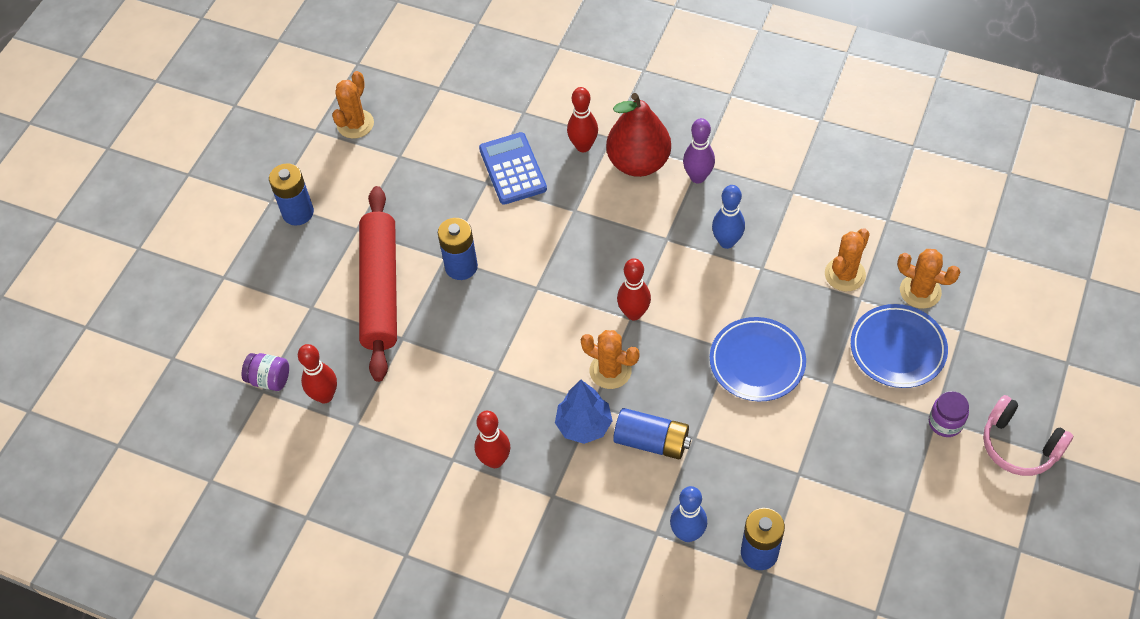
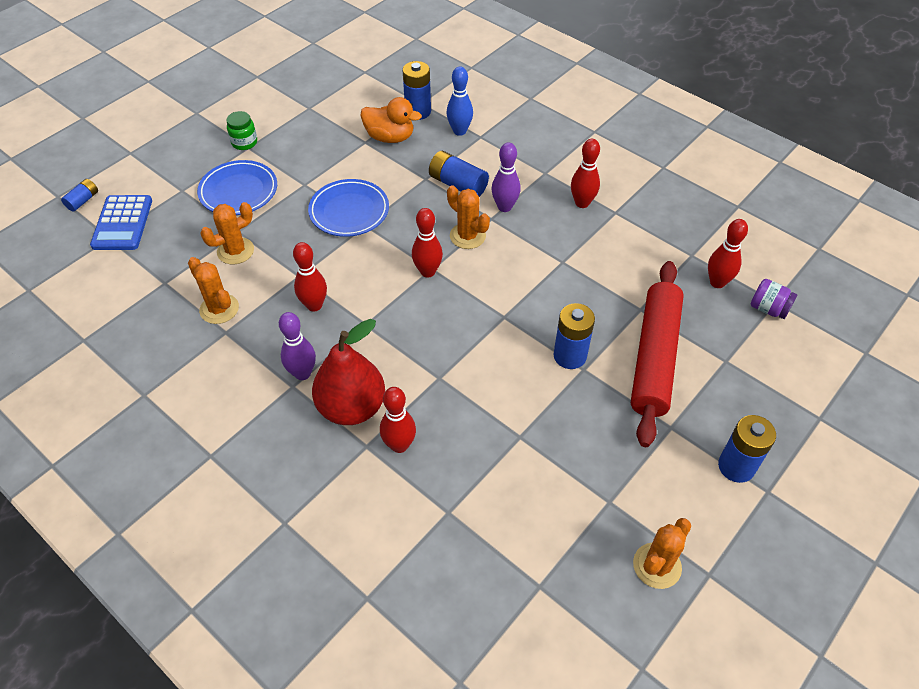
camera: 165 degrees left, 5 degrees down
blue calculator [479,132,547,205] -> blue calculator moved to [90,195,152,250]
blue tree [555,380,612,444] -> purple bowling pin [491,142,521,212]
blue bowling pin [712,185,745,249] -> red bowling pin [293,242,327,312]
orange cactus [897,249,960,309] -> orange cactus moved to [188,257,239,324]
purple jar [929,391,969,437] -> green jar [226,111,257,150]
pink headphones [983,395,1073,476] -> none
none -> blue battery [61,179,98,212]
none -> orange duck [361,97,422,143]

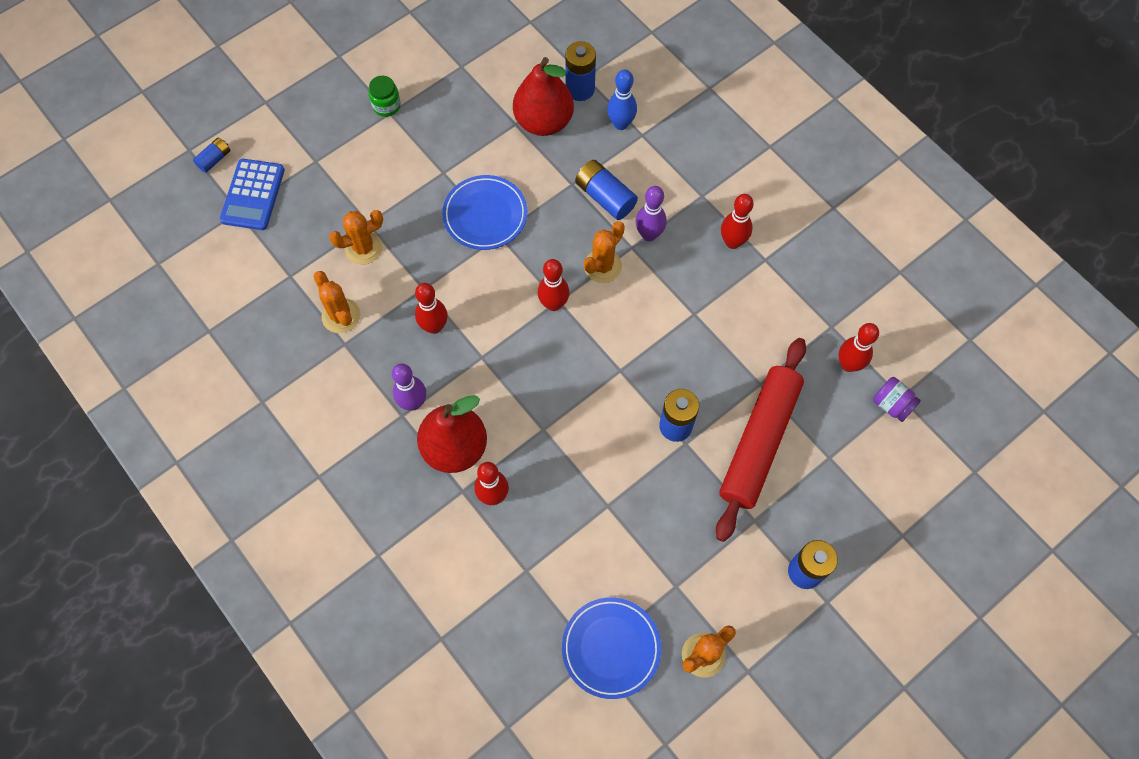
camera: 10 degrees right, 15 degrees up
blue plate [197,160,277,215] -> blue plate moved to [562,597,661,699]
orange duck [361,97,422,143] -> red pear [513,57,574,136]
orange cactus [447,185,490,249] -> orange cactus turned 75 degrees clockwise [584,221,625,283]

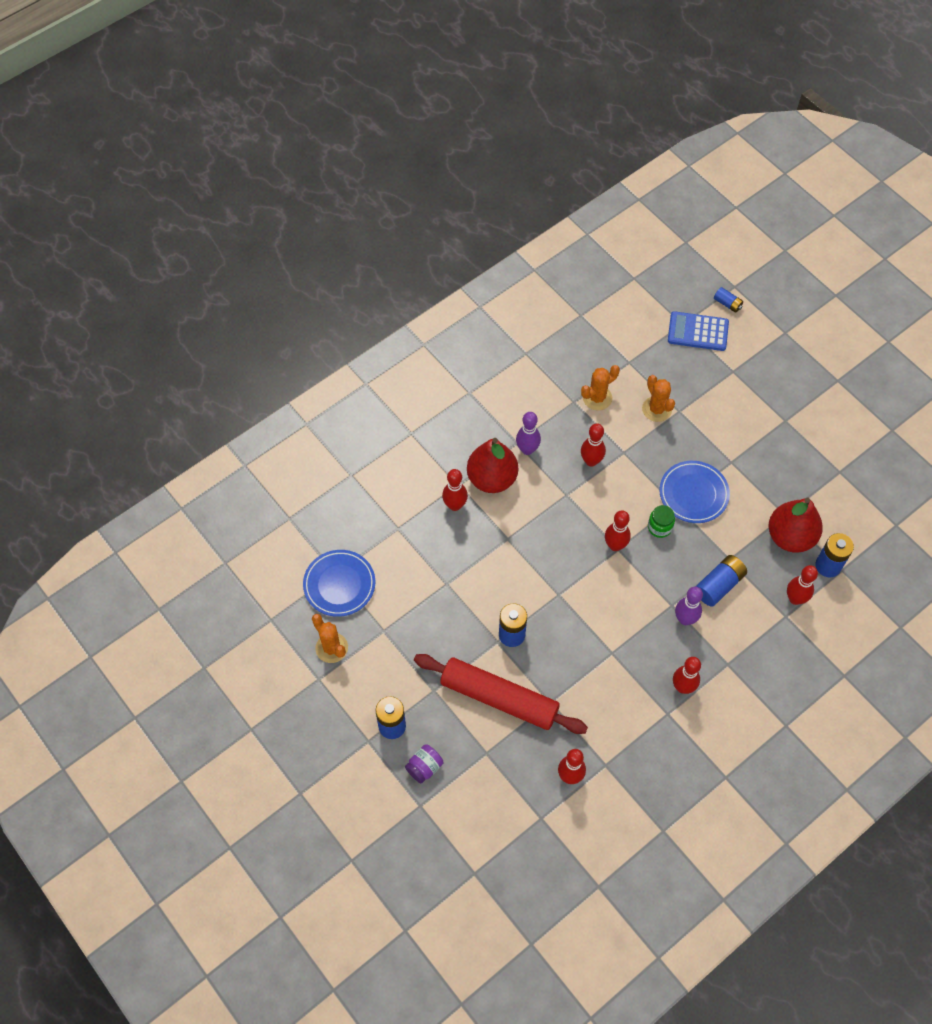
camera: 90 degrees right, 5 degrees down
green jar [369,76,401,117] -> green jar moved to [648,505,675,538]
orange cactus [584,221,625,283] -> none
blue bowling pin [607,69,637,130] -> red bowling pin [787,565,818,605]
purple jar [873,377,921,422] -> purple jar moved to [405,744,443,784]

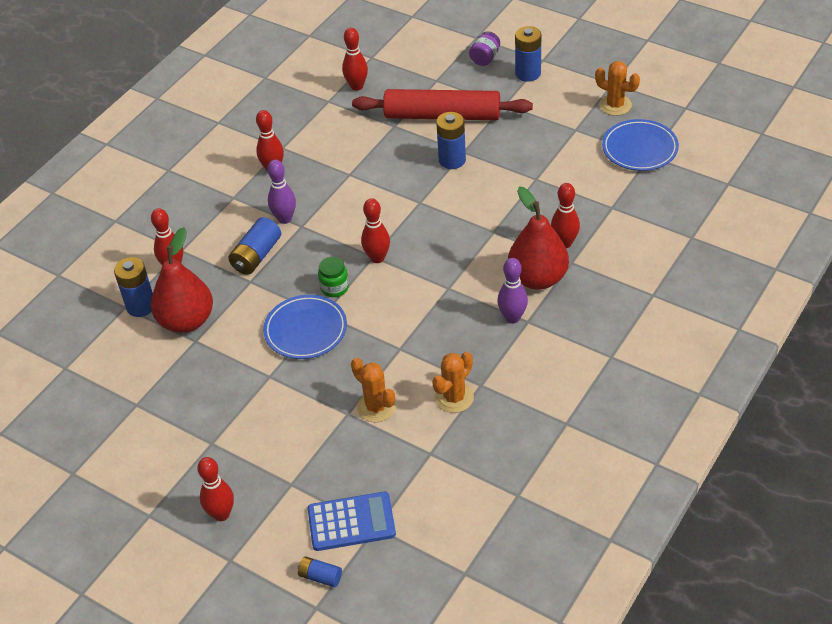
camera: 165 degrees right, 15 degrees down
red bowling pin [581,423,606,467] -> red bowling pin moved to [197,457,234,521]

